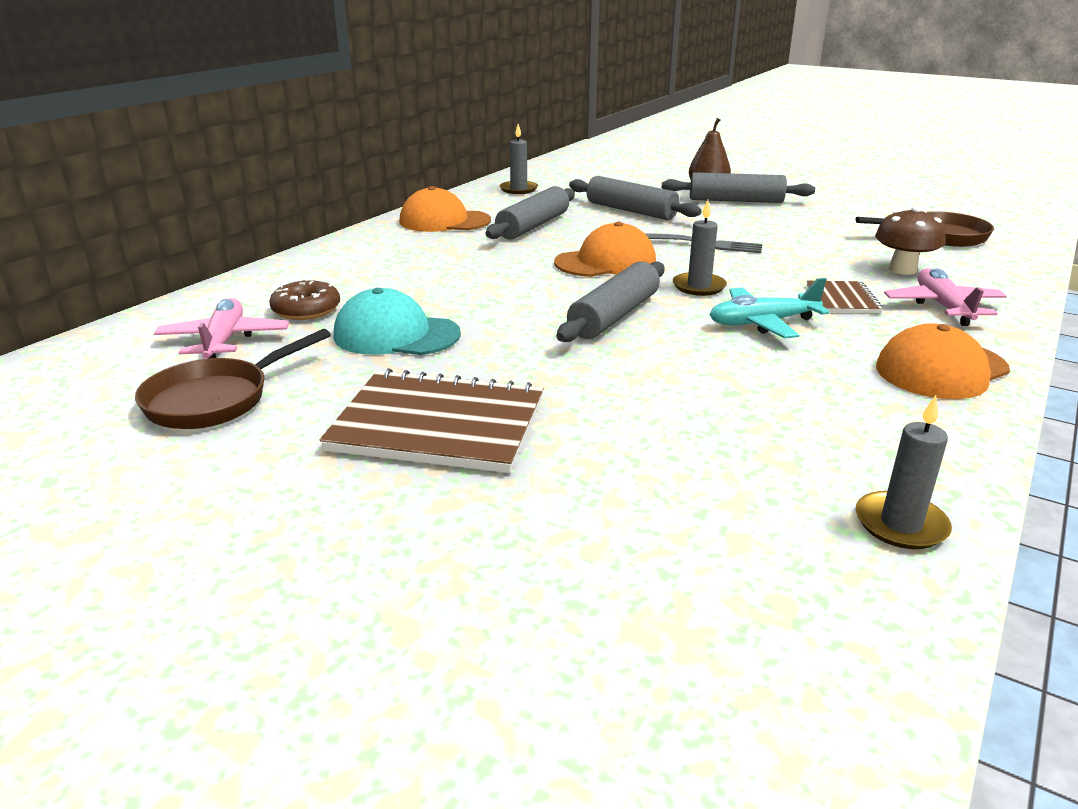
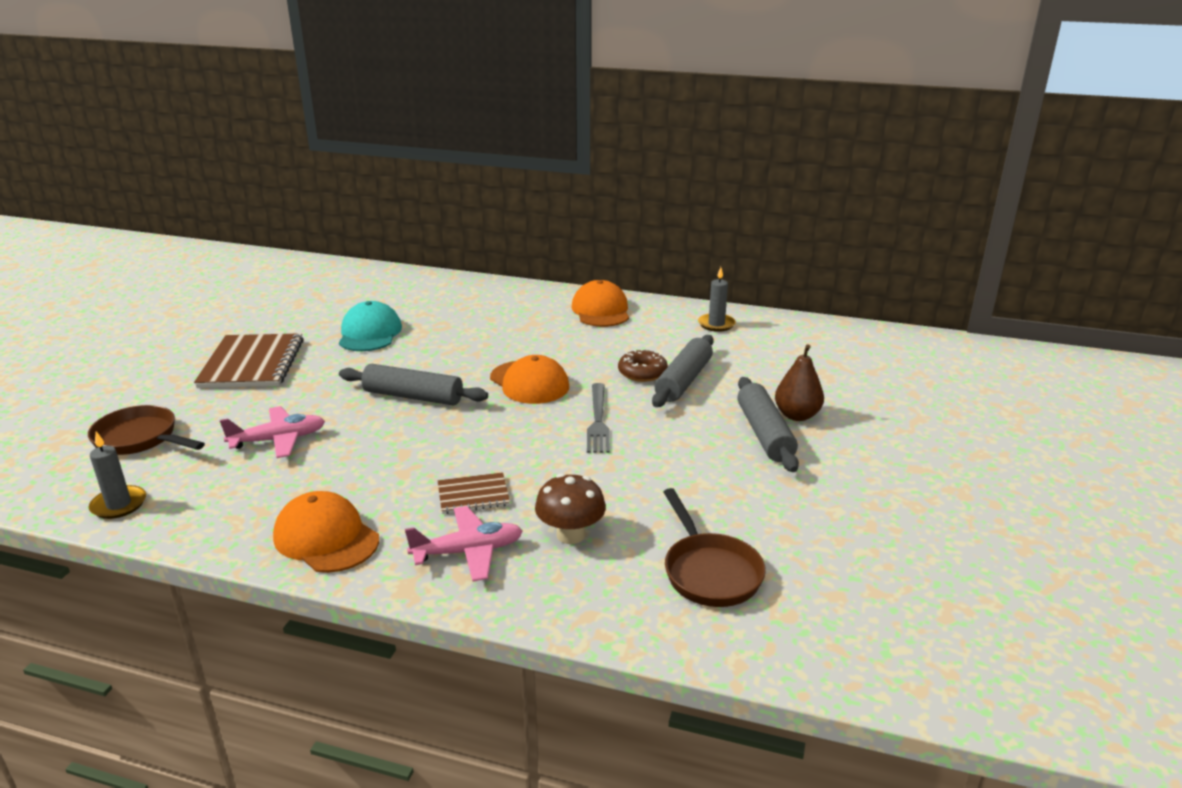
camera: 75 degrees right, 0 degrees up
brown pan [135,329,331,429] -> brown pan moved to [88,405,205,455]
pink plane [154,298,289,359] -> pink plane moved to [220,406,325,458]
brown donut [269,279,340,320] -> brown donut moved to [618,349,668,382]
grey rolling pin [486,186,575,240] -> none
grey candle [673,200,727,296] -> none
turquoise plane [710,278,830,339] -> none

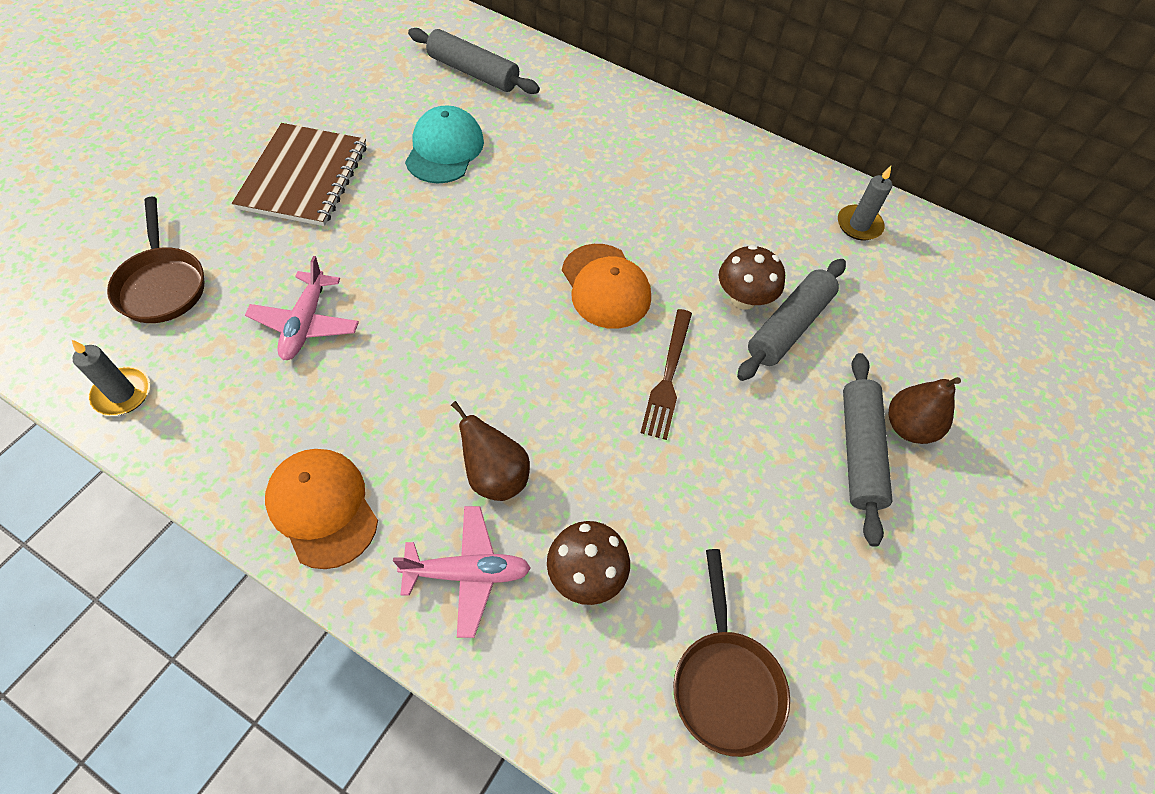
camera: 10 degrees right, 30 degrees up
brown pan [88,405,205,455] -> brown pan turned 150 degrees counterclockwise [107,197,204,323]
pink plane [220,406,325,458] -> pink plane turned 105 degrees clockwise [245,256,359,360]
grey rolling pin [339,364,488,405] -> grey rolling pin moved to [408,28,540,94]
brown notebook [438,472,510,514] -> brown pear [451,401,530,501]
orange cap [572,280,629,327] -> none
grey fork [587,383,610,453] -> brown fork [640,309,692,440]
brown donut [618,349,668,382] -> brown mushroom [719,245,785,310]

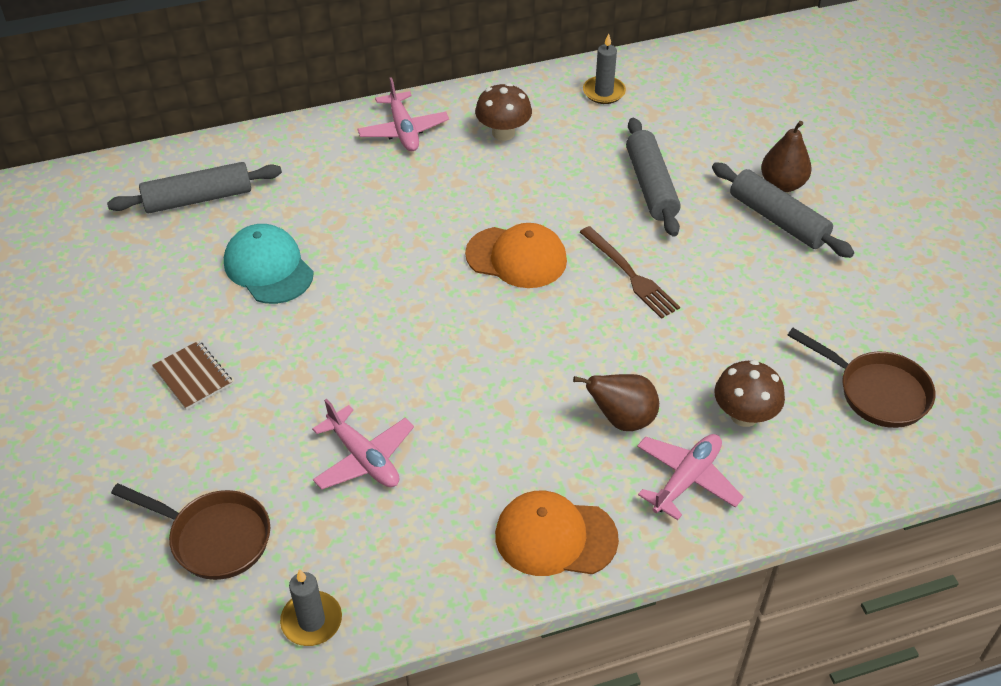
camera: 45 degrees left, 10 degrees down
brown notebook [232,123,367,226] -> brown notebook [152,341,233,410], size x0.52
brown mushroom [719,245,785,310] -> brown mushroom moved to [475,83,532,141]
none -> pink plane [357,77,449,151]

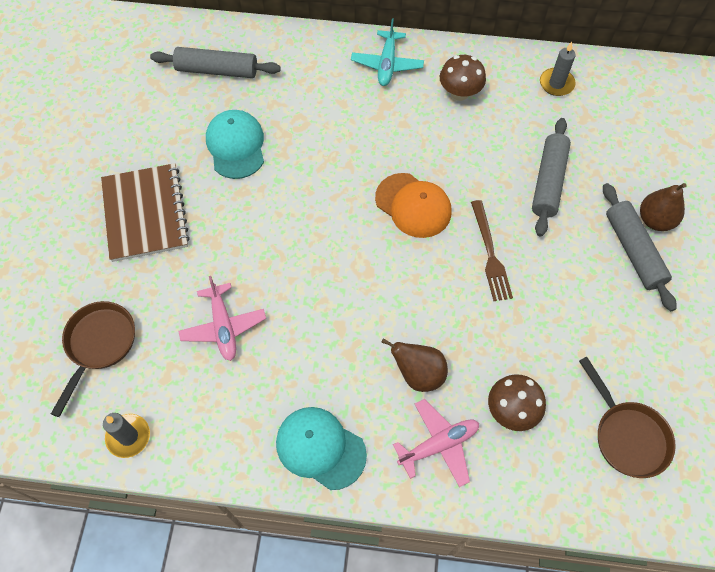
camera: 25 degrees right, 15 degrees up
brown pan [111,483,270,580] -> brown pan turned 120 degrees counterclockwise [51,301,135,417]
brown notebook [152,341,233,410] -> brown notebook [101,163,190,262], size x1.93
pink plane [357,77,449,151] -> turquoise plane [351,18,424,86]
orange cap [495,491,619,576] -> turquoise cap [276,407,367,490]

